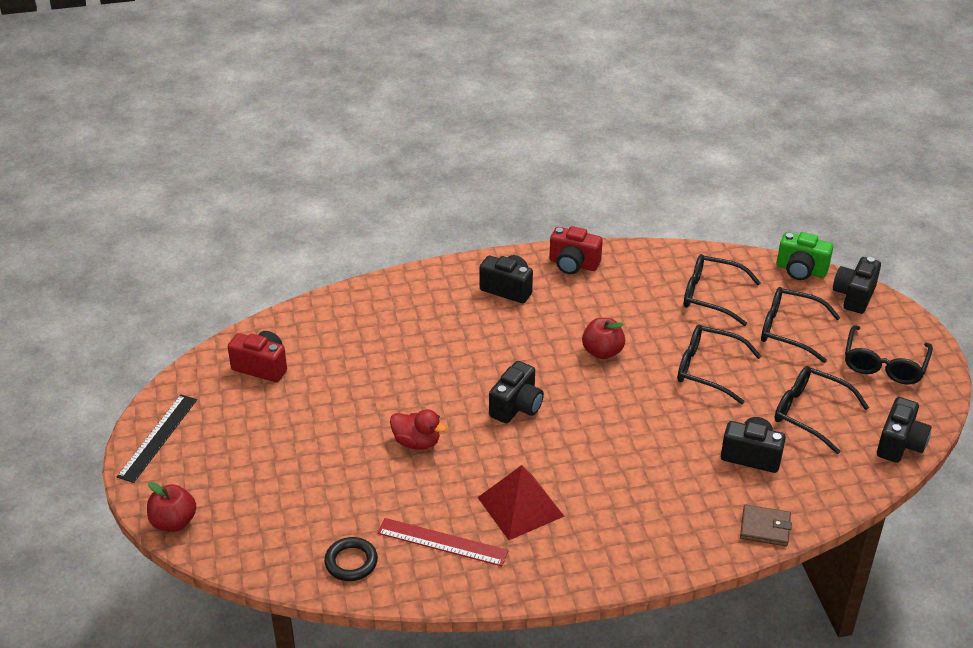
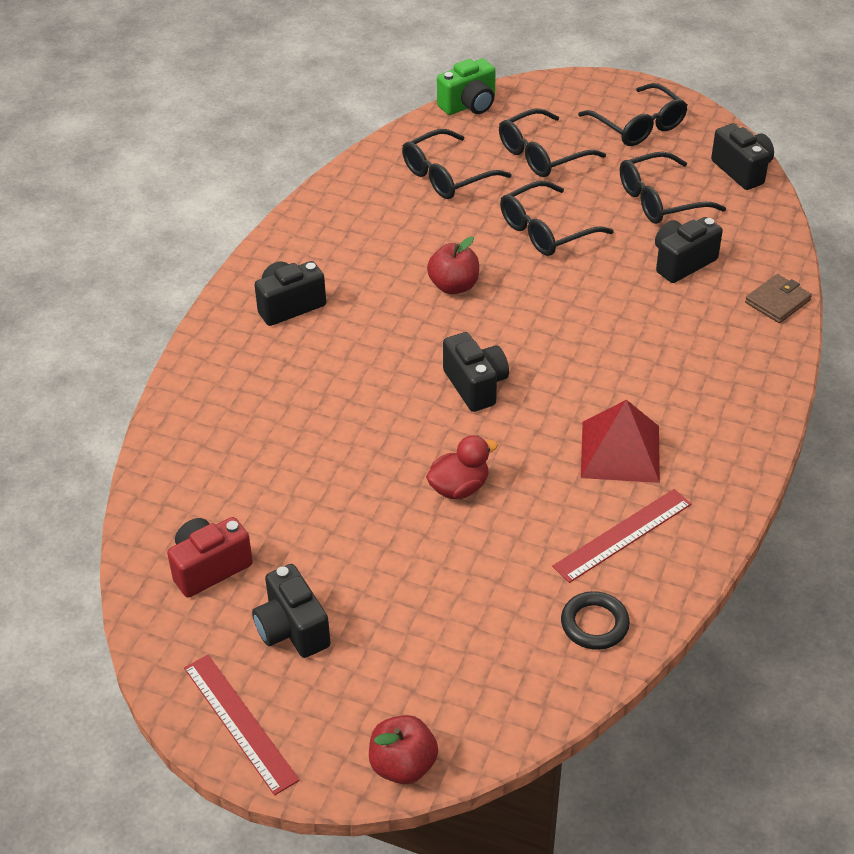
camera: 55 degrees left, 5 degrees up
black ruler [117,395,197,483] -> red ruler [184,655,300,795]
red camera [549,226,603,274] -> none
black camera [833,257,881,314] -> black camera moved to [252,564,331,658]

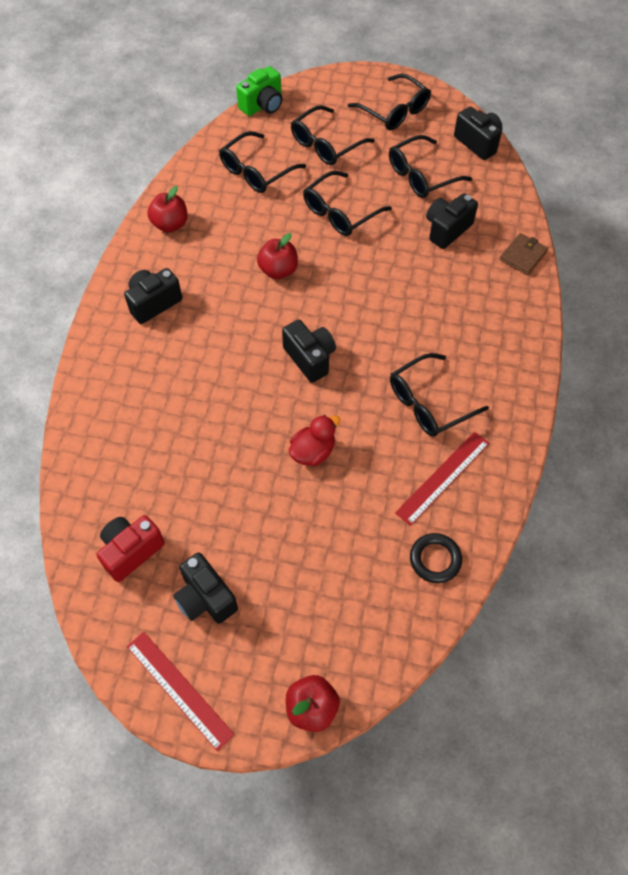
camera: 10 degrees left, 15 degrees up
red pyramid [581,400,660,483] -> black glasses [390,353,489,437]
none -> red apple [147,186,187,232]

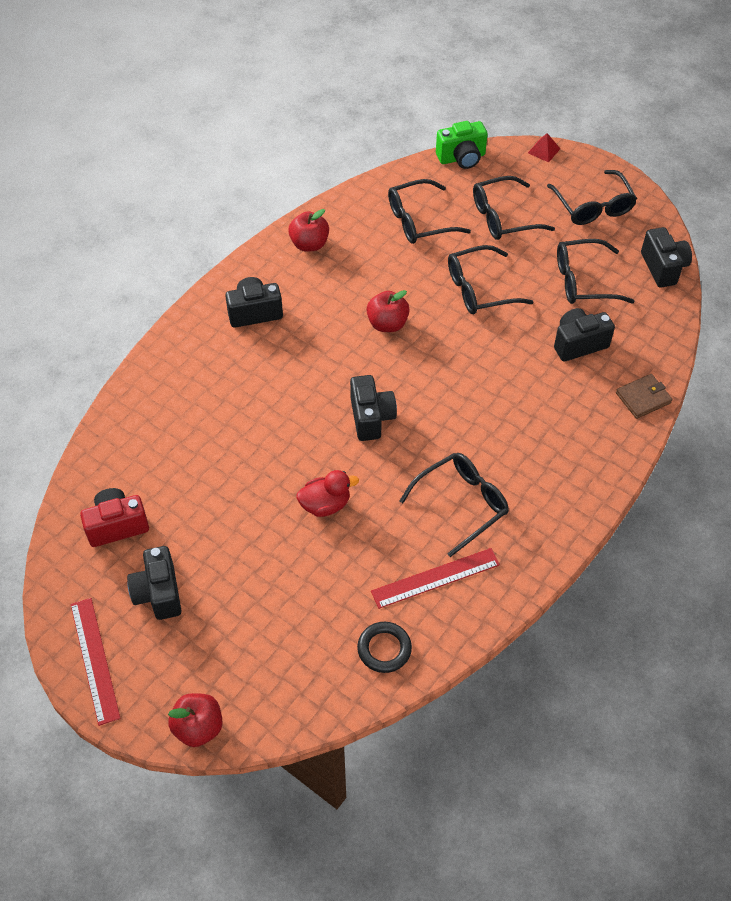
camera: 25 degrees right, 5 degrees down
black glasses [390,353,489,437] -> black glasses turned 150 degrees clockwise [400,453,509,557]
none -> red pyramid [528,133,560,163]

